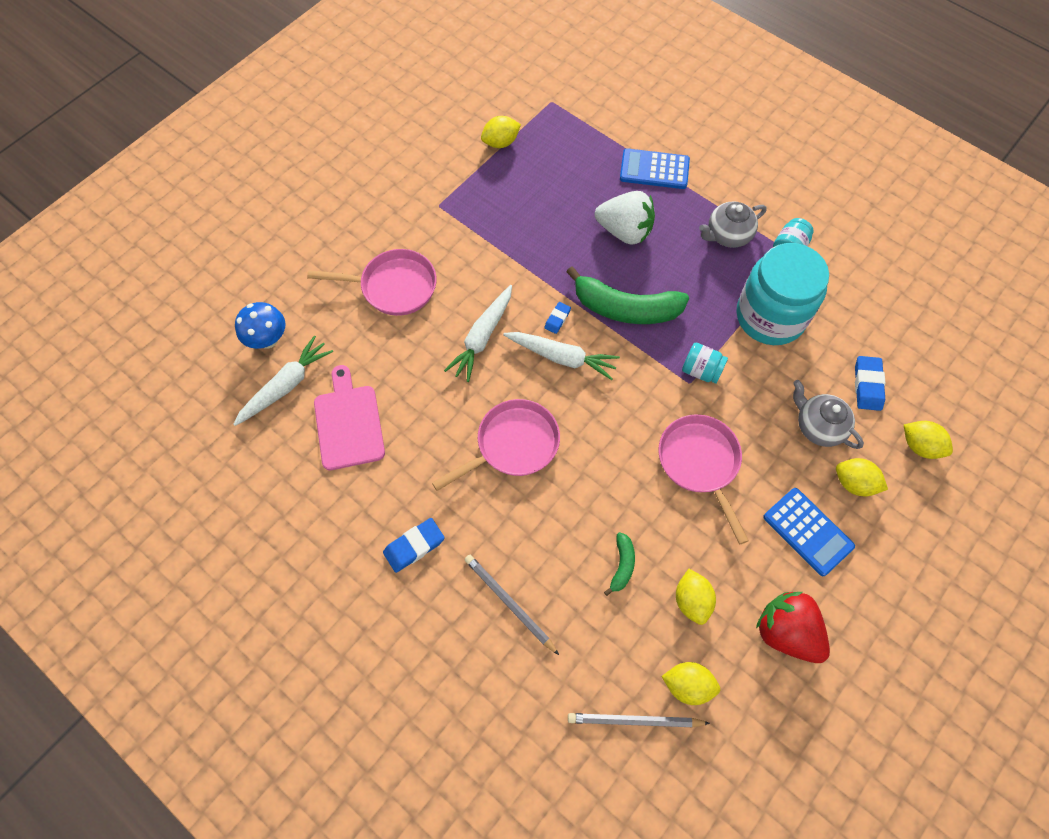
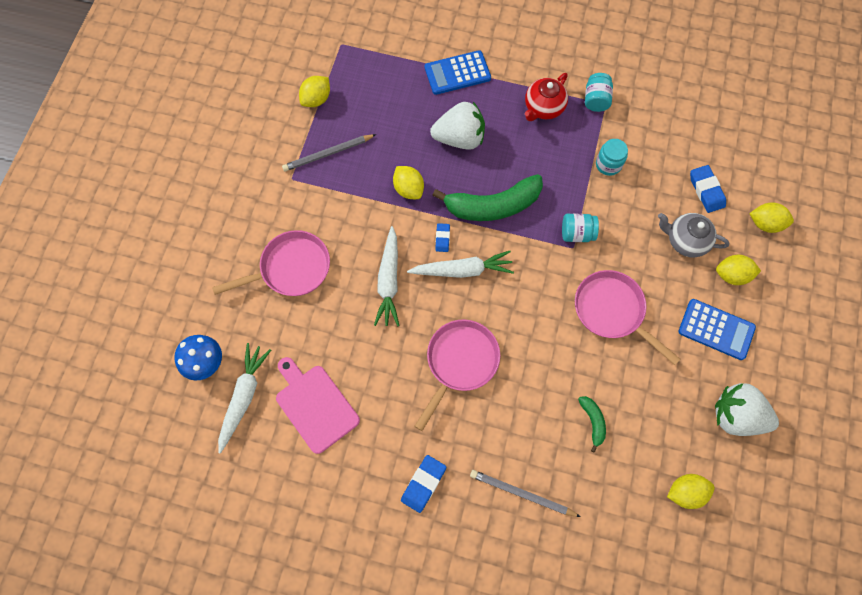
camera: 25 degrees left, 5 degrees up
grey pencil [568,713,710,728] -> grey pencil moved to [282,134,376,172]
yellow lemon [676,569,716,625] -> yellow lemon moved to [393,166,424,199]
grey teapot [699,201,767,248] -> red teapot [525,73,568,121]
turquoise jar [736,243,829,345] -> turquoise jar [596,139,628,176], size x0.43
red strawberry [756,592,830,663] -> white strawberry [715,383,779,436]

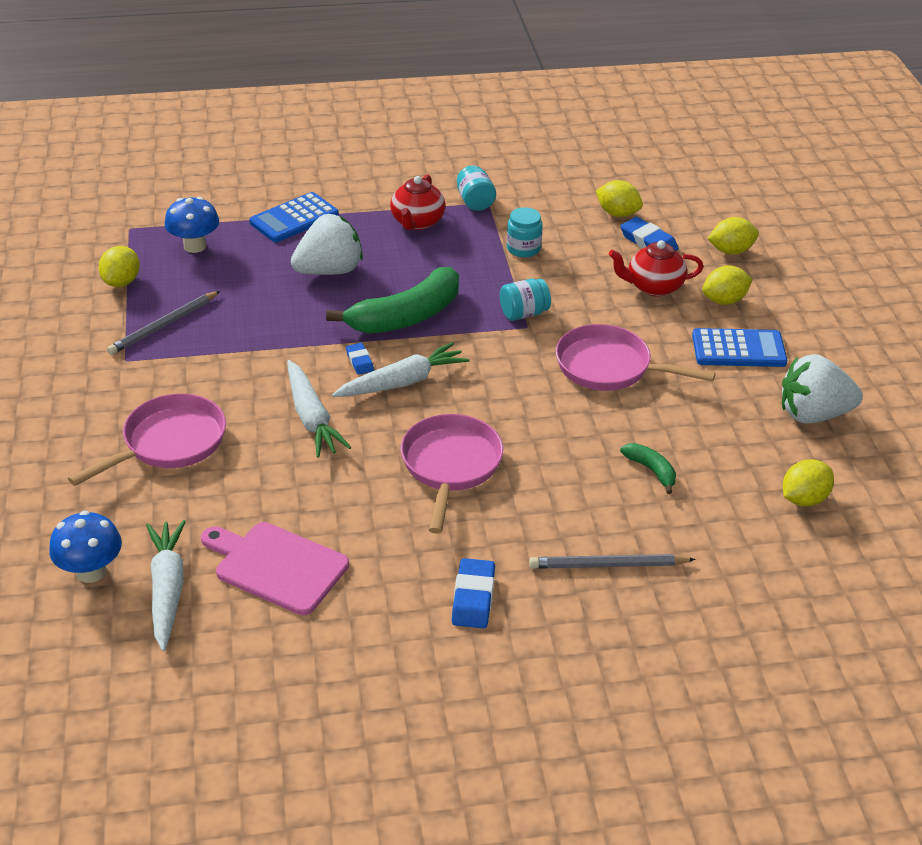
camera: 25 degrees left, 30 degrees down
yellow lemon [393,166,424,199] -> yellow lemon moved to [596,180,643,217]
grey teapot [658,213,730,257] -> red teapot [609,240,703,297]
none -> blue mushroom [165,197,219,253]

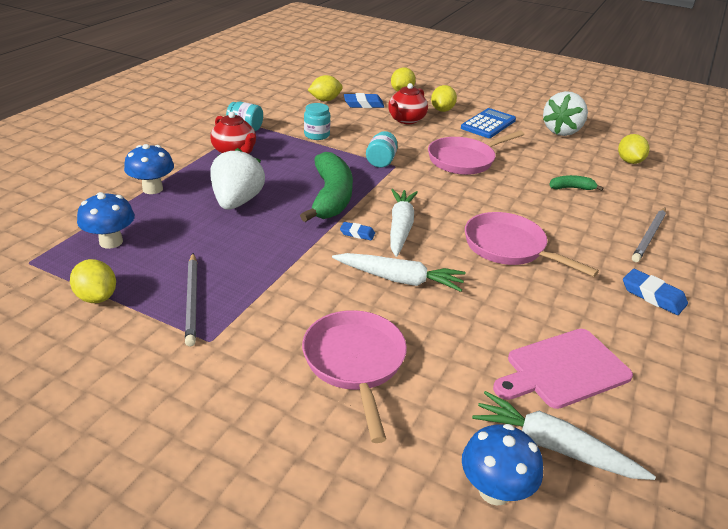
camera: 55 degrees left, 5 degrees down
blue calculator [249,192,339,242] -> blue mushroom [124,144,174,194]

